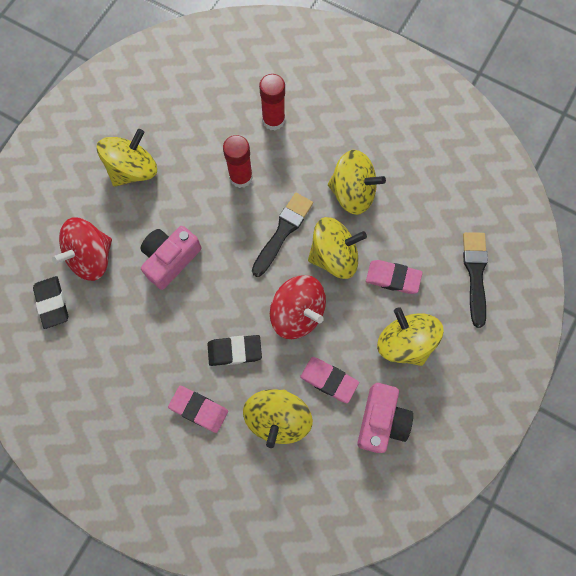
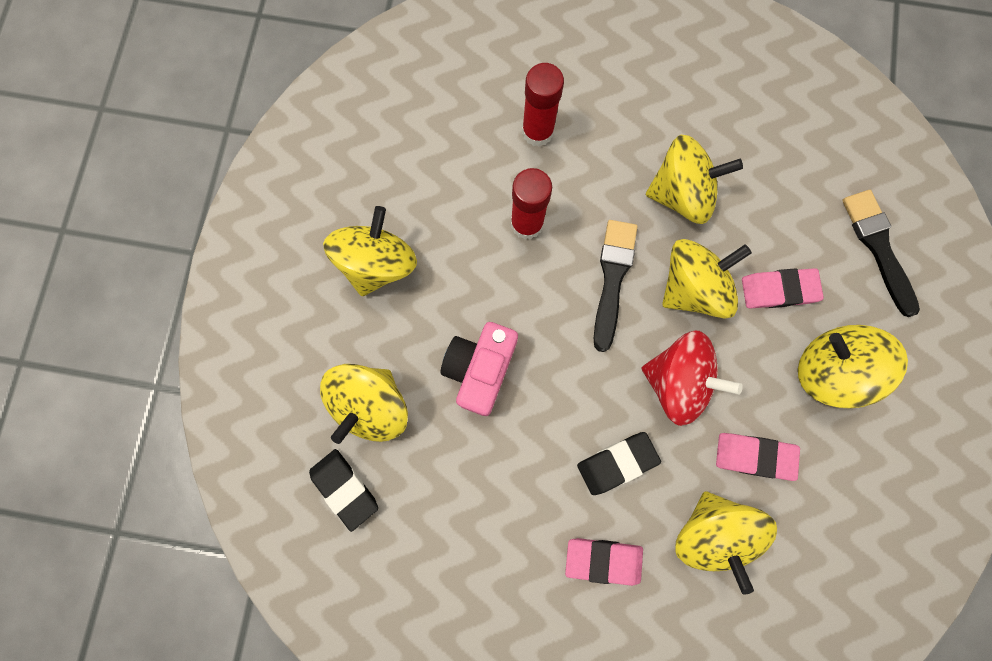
camera: 20 degrees left, 5 degrees up
red spinning top [52,217,112,281] -> yellow spinning top [320,364,408,444]
pink camera [357,383,413,453] -> none

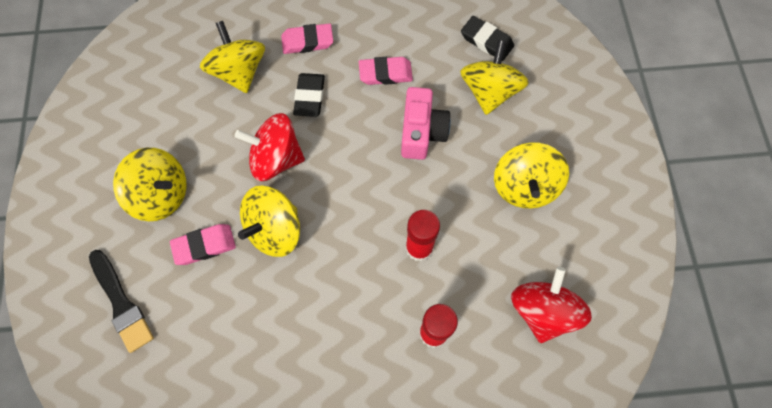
camera: 165 degrees right, 10 degrees down
black eraser [577,432,661,495] -> black eraser turned 45 degrees counterclockwise [293,73,325,117]
black brush [594,220,637,352] -> none
yellow spinning top [646,135,743,224] -> none
pink eraser [716,433,800,481] -> pink eraser moved to [359,57,413,85]
none -> red spinning top [511,267,592,343]

